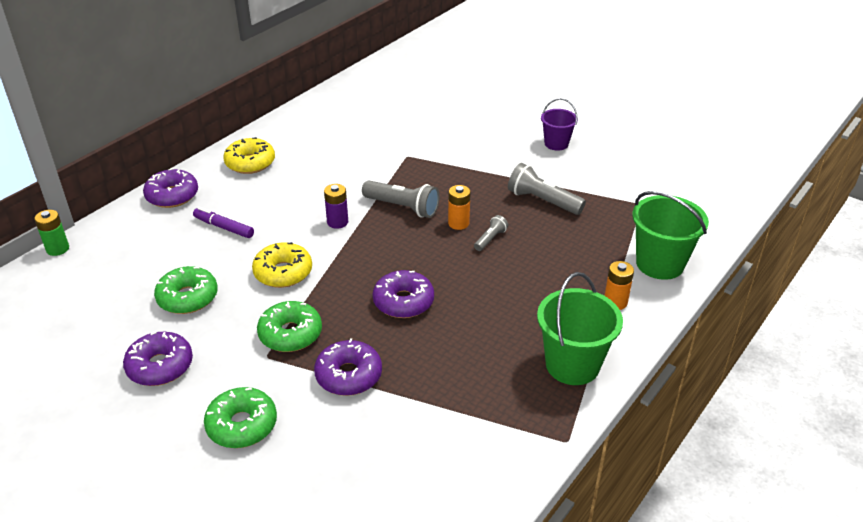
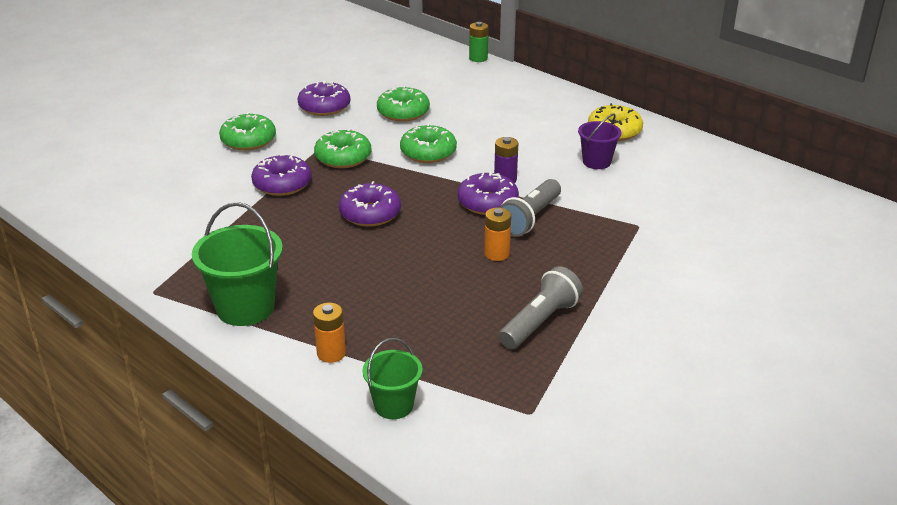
camera: 95 degrees right, 5 degrees down
purple donut [143,168,198,208] -> purple donut moved to [458,172,519,215]
purple marker [193,207,254,238] -> none
yellow donut [252,242,312,288] -> green donut [400,123,457,163]
grey flashlight [474,215,508,251] -> none
purple bucket [541,98,578,151] -> purple bucket moved to [578,114,621,169]
green bucket [632,191,709,280] -> green bucket [363,338,423,419], size x0.60

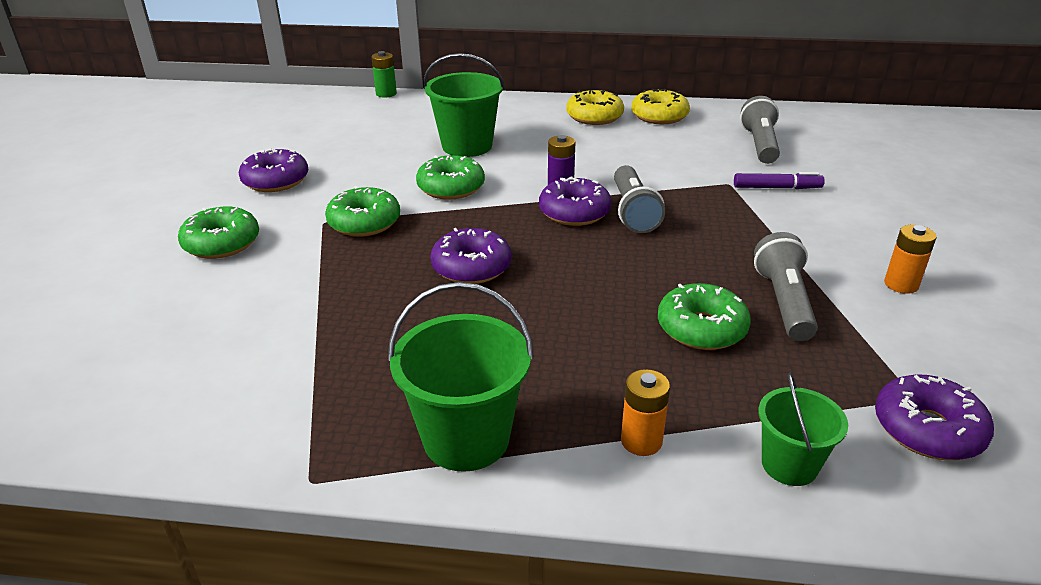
camera: 35 degrees left, 0 degrees up
purple donut [251,154,312,196] -> purple donut moved to [875,375,994,460]
green donut [377,85,430,122] -> green donut moved to [658,283,751,350]
orange battery [484,207,511,261] -> orange battery moved to [884,225,937,294]
purple bucket [578,114,621,169] -> none
none -> green bucket [423,53,505,157]
none -> yellow donut [631,89,690,124]
none -> purple marker [734,172,825,189]
none -> grey flashlight [740,96,780,164]

